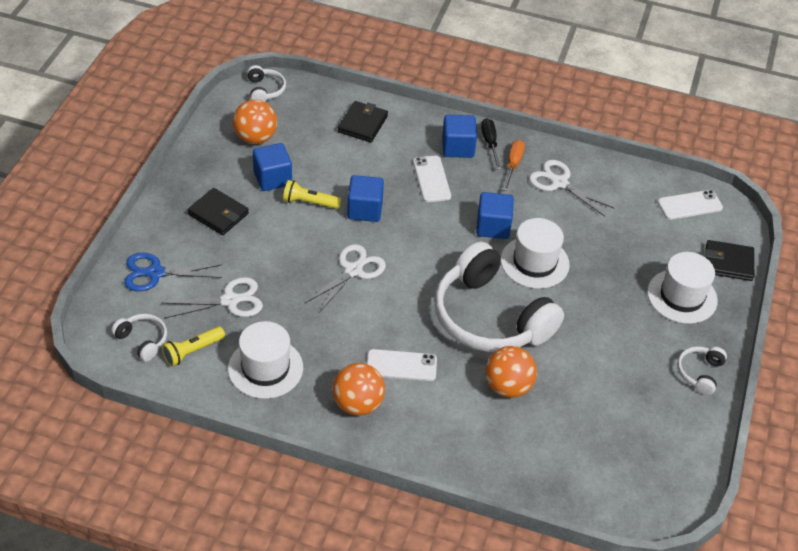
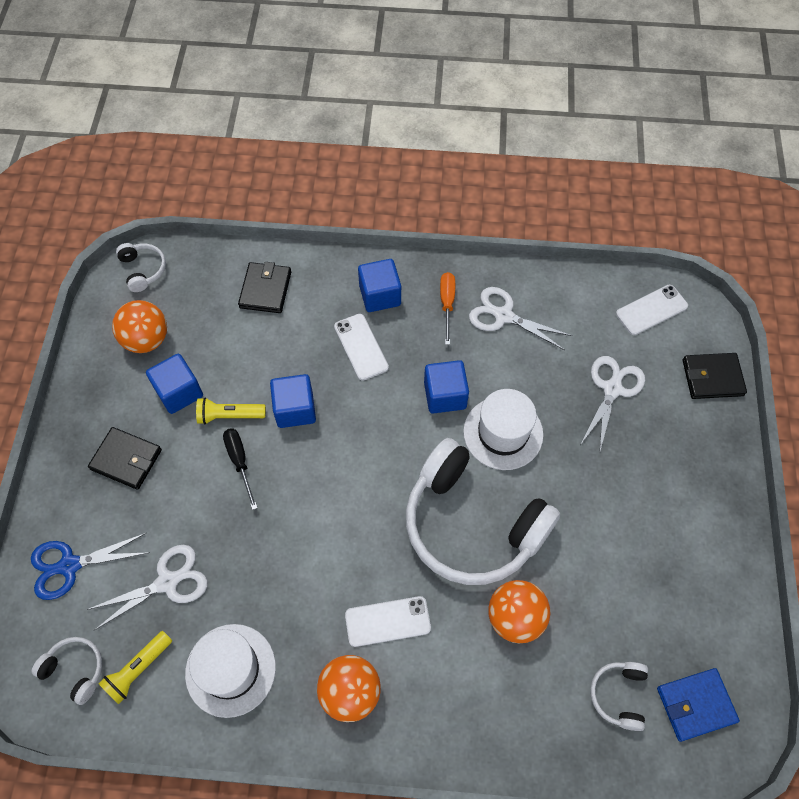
camera: 10 degrees left, 15 degrees up
white scissors [304,244,386,313] -> white scissors moved to [581,356,645,454]
black screwdriver [481,118,501,170] -> black screwdriver moved to [223,428,257,510]
white hat [647,252,718,324] -> none
white headphones [677,347,727,395] -> white headphones moved to [590,662,648,731]
none -> blue wallet [657,668,740,742]

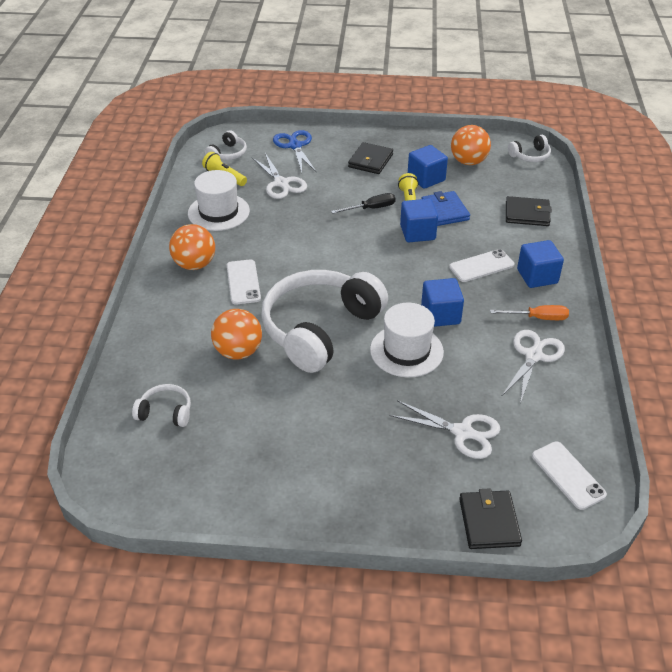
camera: 90 degrees right, 20 degrees down
blue wallet [657,668,740,742] -> blue wallet moved to [421,191,470,226]

